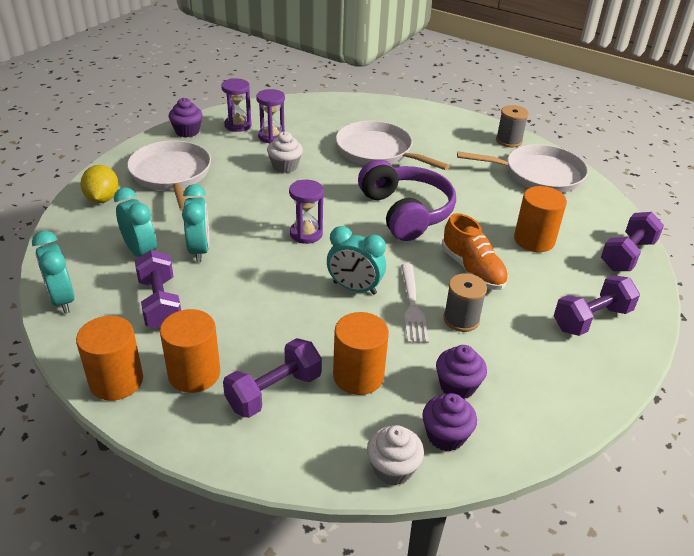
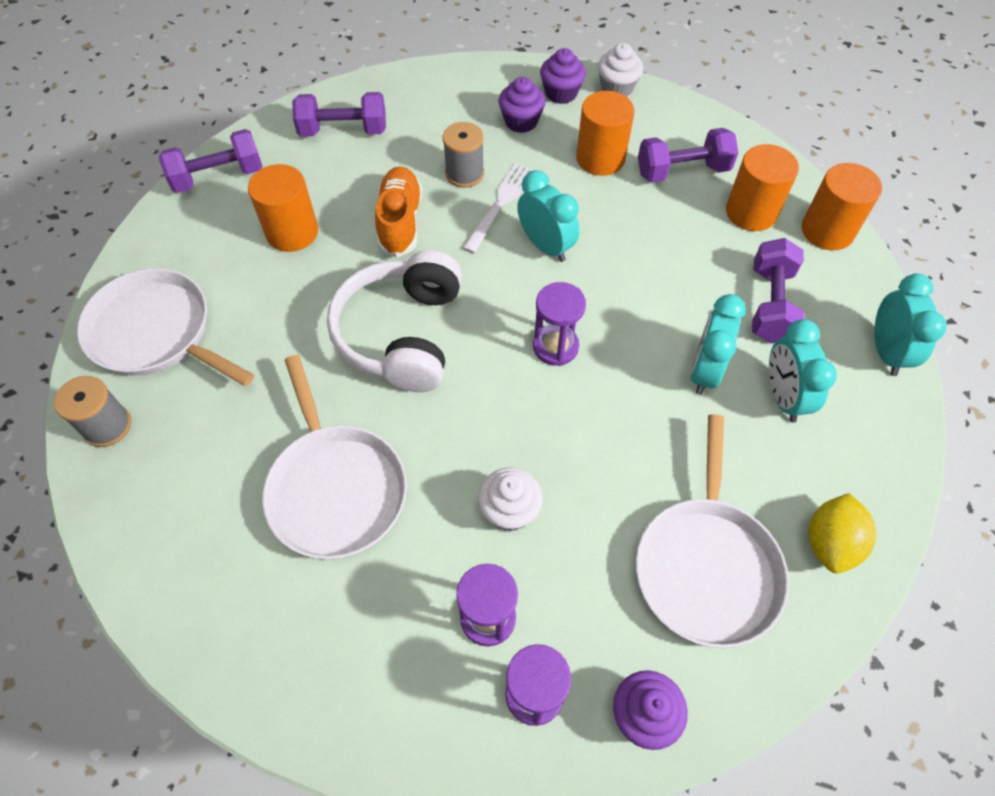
camera: 150 degrees left, 20 degrees up
purple headphones [358,159,456,241] -> white headphones [327,250,462,392]

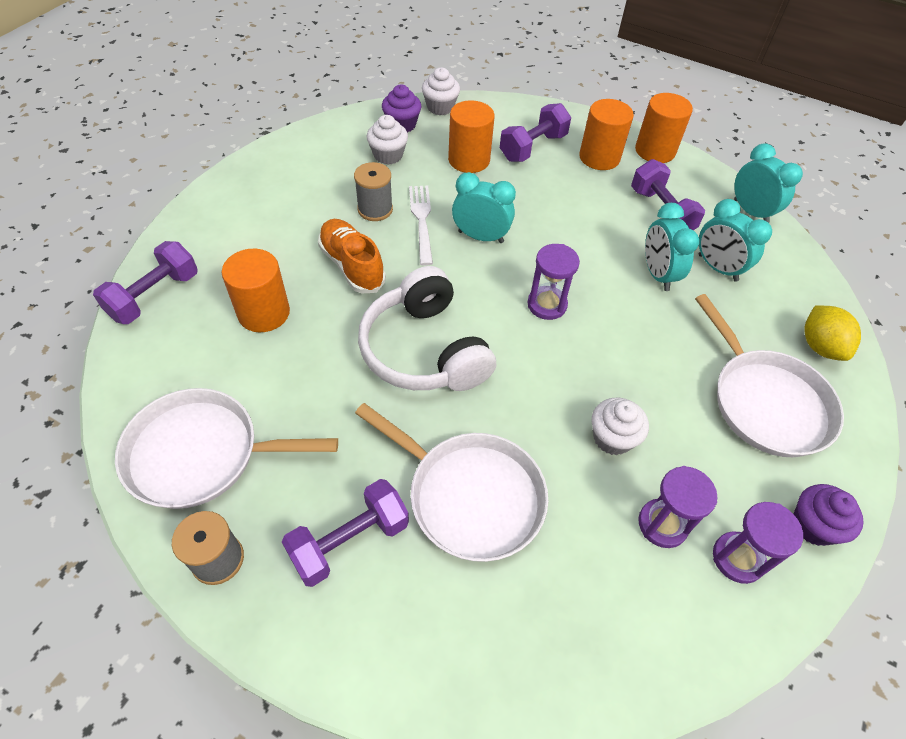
camera: 35 degrees left, 5 degrees down
purple dumbbell [292,92,386,137] -> purple dumbbell moved to [282,479,409,587]
purple cupcake [499,77,546,133] -> white cupcake [367,115,408,165]

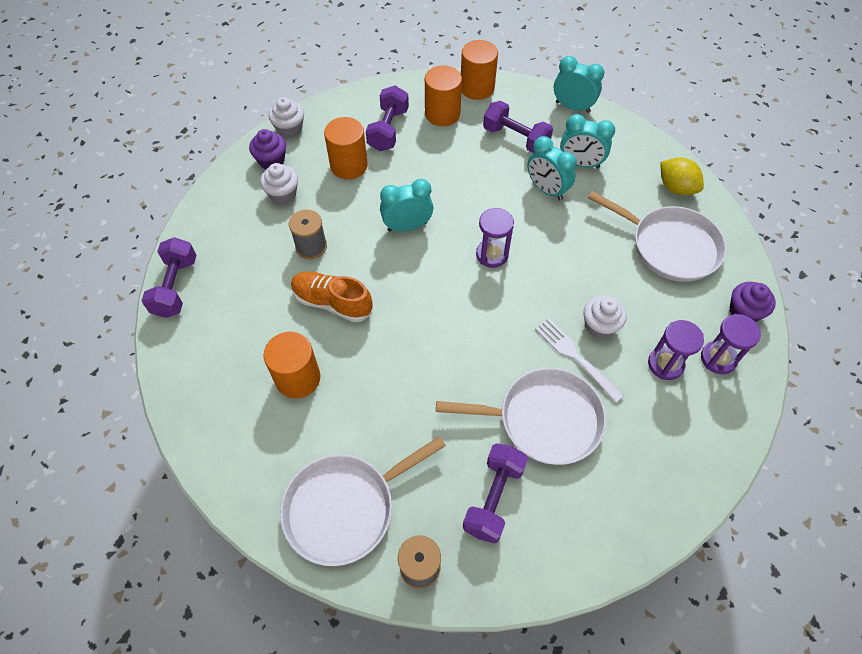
camera: 30 degrees left, 5 degrees up
purple dumbbell [93,241,198,324] -> purple dumbbell moved to [142,237,197,318]
white headphones [358,266,496,391] -> none
white fork [409,186,433,266] -> white fork moved to [535,318,624,403]

